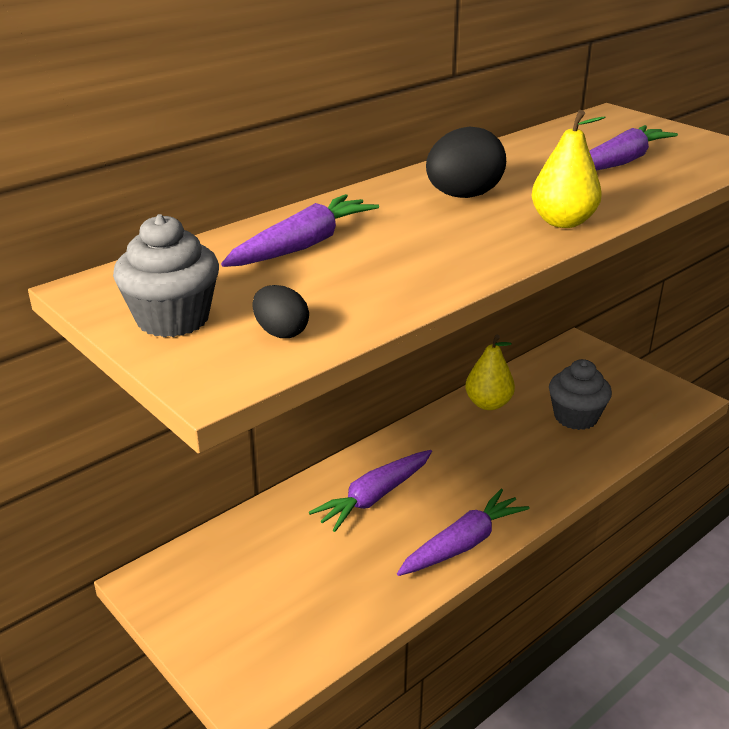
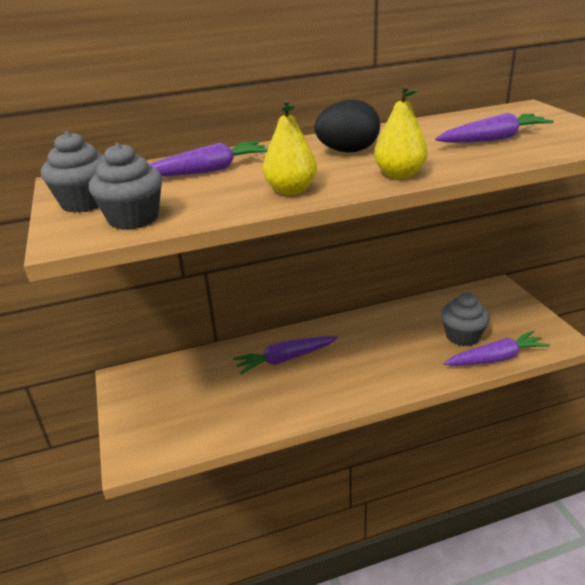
camera: 25 degrees right, 0 degrees up
black egg [253,285,309,338] -> grey cupcake [89,143,162,230]
purple carrot [397,489,530,576] -> purple carrot moved to [444,331,550,366]
yellow pear [465,335,515,410] -> yellow pear moved to [263,99,317,195]

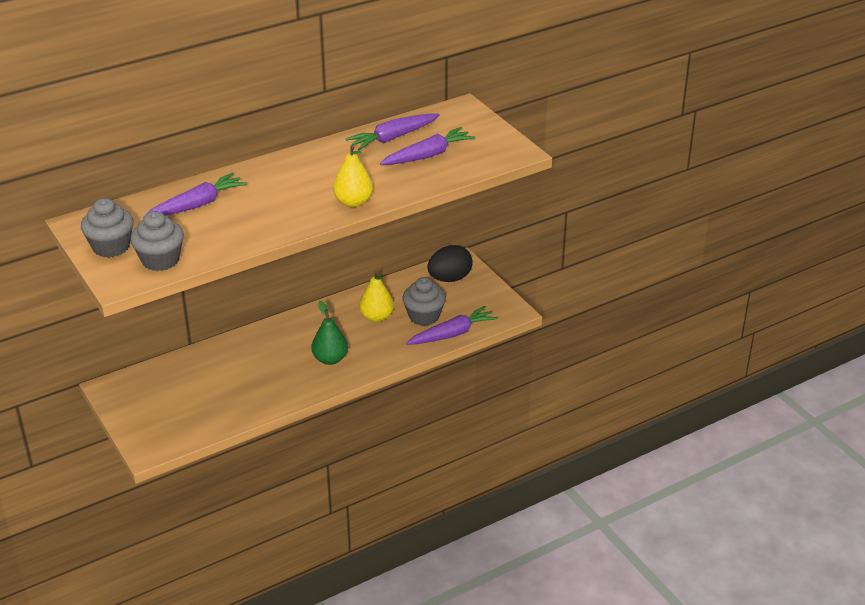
camera: 15 degrees left, 5 degrees up
purple carrot [233,336,338,374] -> purple carrot moved to [346,113,440,150]
yellow pear [263,99,317,195] -> yellow pear moved to [359,270,394,322]
black egg [314,100,380,153] -> black egg moved to [427,245,473,282]
none -> green pear [311,301,348,365]

